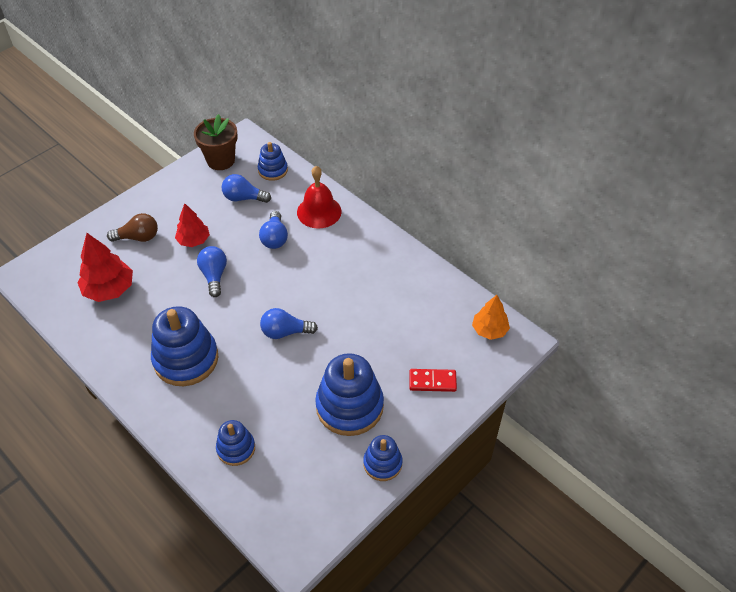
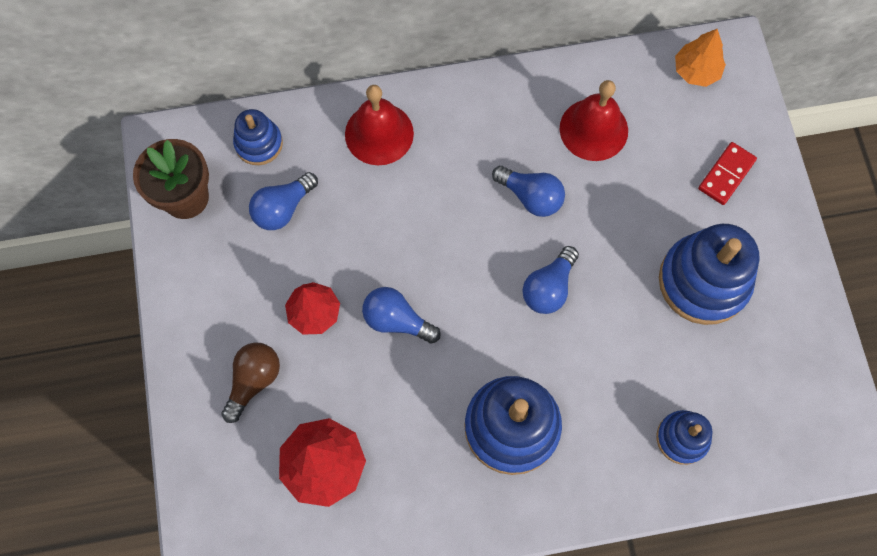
camera: 55 degrees left, 20 degrees up
blue light bulb [259,211,288,249] -> blue light bulb moved to [492,166,565,217]
blue stacking toy [363,435,403,481] -> none
none -> red bell [560,80,628,161]

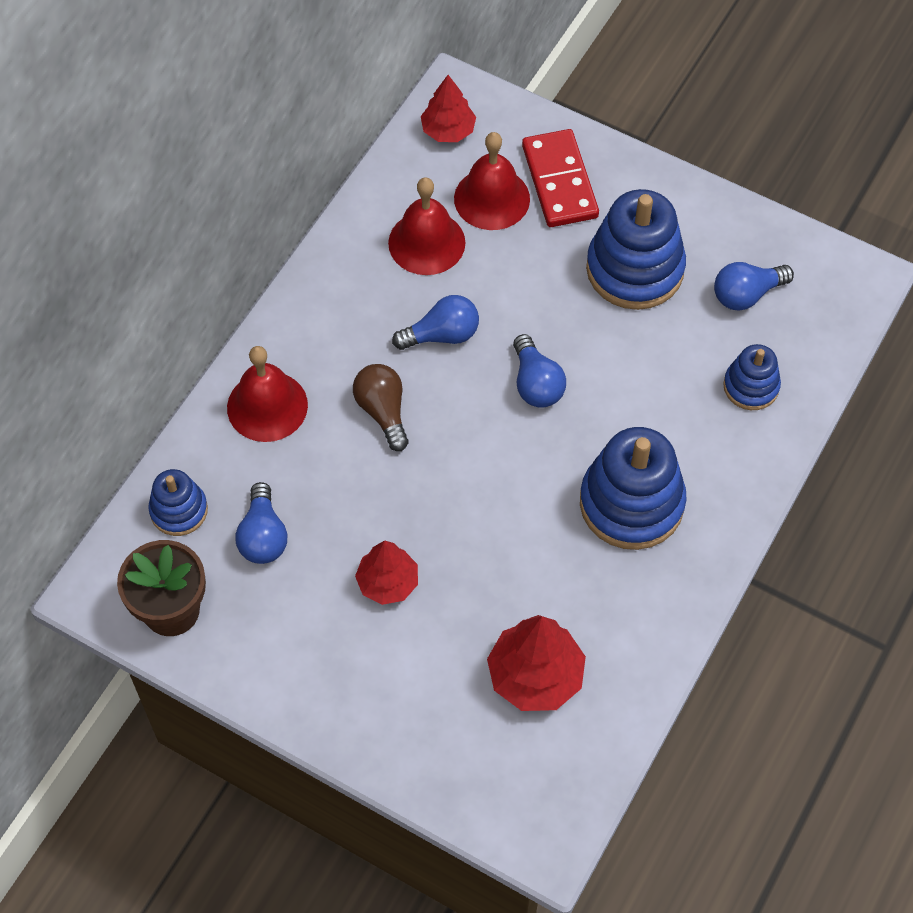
camera: 50 degrees left, 10 degrees down
brown light bulb [221,343,280,423] -> brown light bulb moved to [353,364,408,451]
blue light bulb [362,287,441,344] -> blue light bulb moved to [714,262,794,311]
orange tree [675,29,726,87] -> red tree [421,75,476,142]
red domino [698,142,757,205] -> red domino [522,129,599,227], size x1.58
none -> red bell [454,132,530,230]

